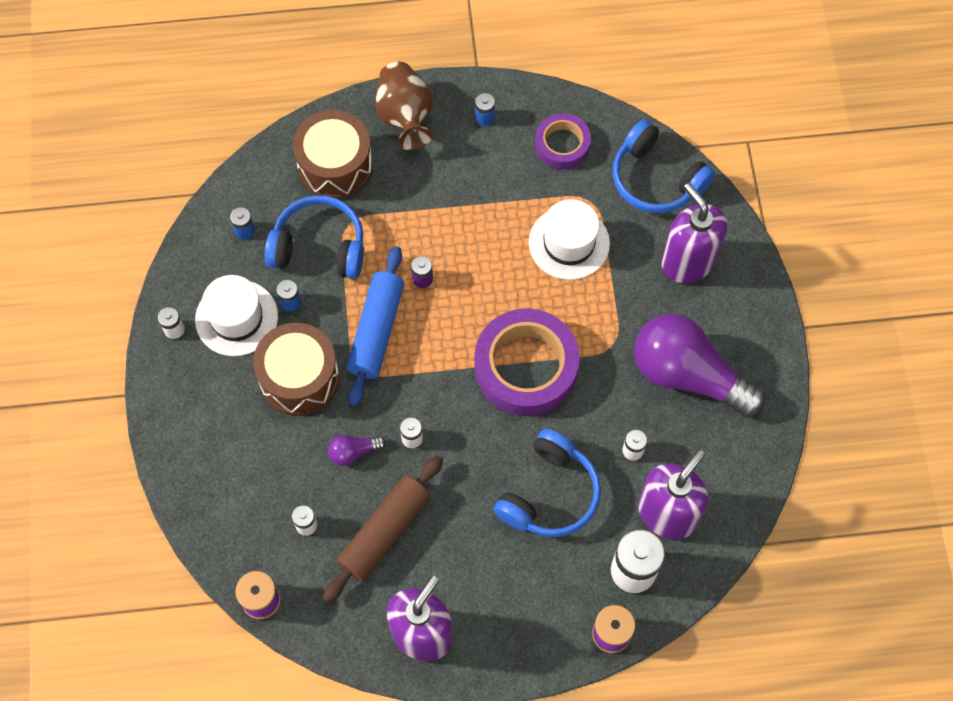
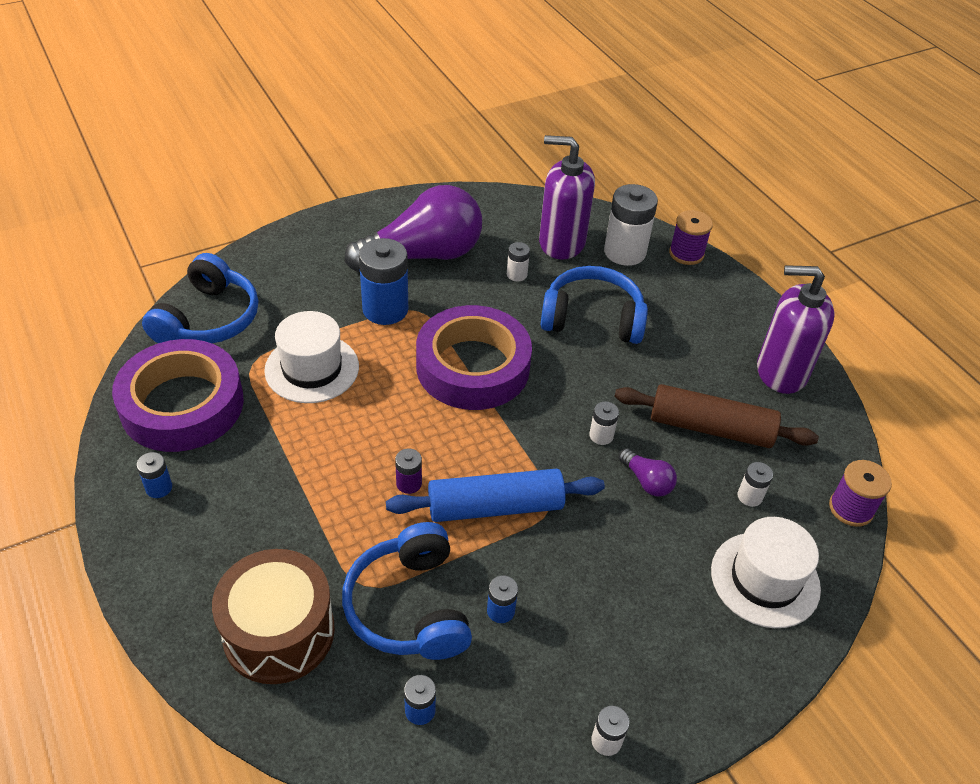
camera: 115 degrees left, 20 degrees down
white hat [195,275,278,356] -> white hat moved to [711,517,821,628]
brown drum [253,323,339,416] -> none
brown vase [375,62,433,150] -> none
purple tape [535,113,591,169] -> purple tape [112,339,244,452], size x1.77
purple light bulb [634,314,765,417] -> purple light bulb turned 120 degrees counterclockwise [345,185,482,273]
purple soap dispenser [661,183,727,283] -> none
none -> blue battery [359,238,408,325]

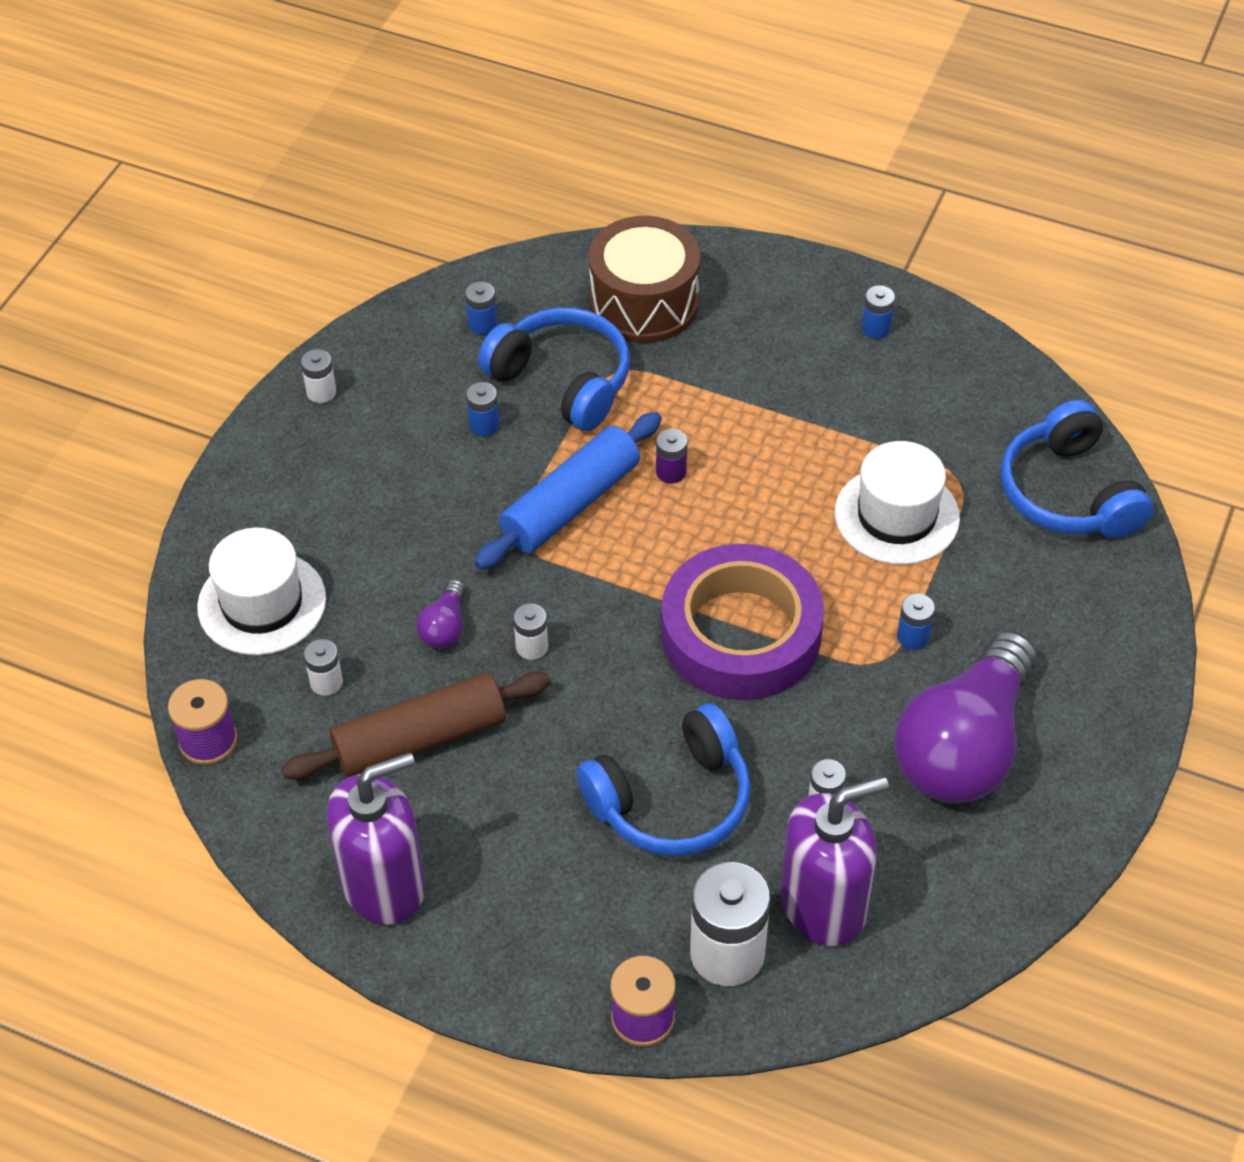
camera: 145 degrees right, 5 degrees up
purple tape [112,339,244,452] -> none
blue battery [359,238,408,325] -> blue battery [897,594,935,650], size x0.48
purple light bulb [619,448,677,497] -> purple light bulb turned 90 degrees counterclockwise [416,579,466,649]

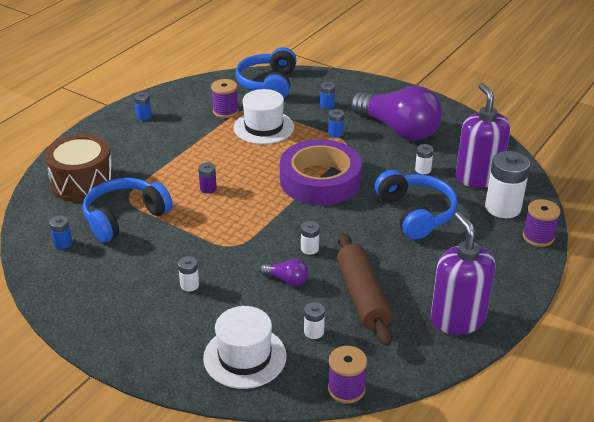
camera: 80 degrees left, 15 degrees down
white battery [301,349,336,403] -> white battery moved to [178,256,199,291]
blue battery [466,382,499,436] -> blue battery moved to [320,82,335,109]
blue rolling pin [474,412,662,570] -> none
blue headphones [1001,400,1154,538] -> blue headphones turned 105 degrees clockwise [235,47,297,98]
none -> purple spool [211,79,239,118]

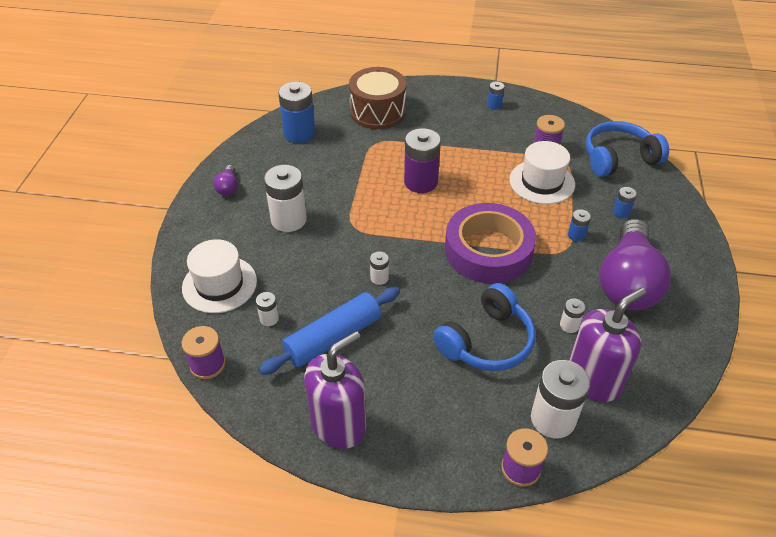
camera: 65 degrees right, 10 degrees up
blue battery [49,216,72,249] -> blue battery [278,82,315,143], size x2.09
blue headphones [83,178,172,243] -> none
white battery [178,256,199,291] -> white battery [264,165,307,232], size x2.09
purple battery [198,162,217,194] -> purple battery [404,128,441,193], size x2.09
purple light bulb [260,259,309,286] -> purple light bulb moved to [214,165,238,196]
brown rolling pin [337,233,392,346] -> blue rolling pin [259,287,400,375]

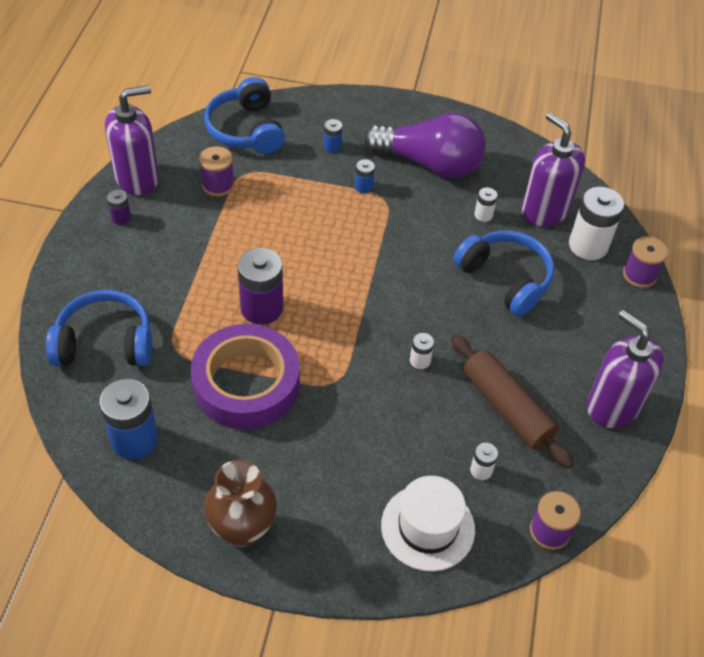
camera: 90 degrees left, 5 degrees up
purple light bulb [214,165,238,196] -> brown vase [204,459,277,547]
blue rolling pin [259,287,400,375] -> brown rolling pin [451,334,574,469]
white battery [264,165,307,232] -> none
brown drum [349,67,406,129] -> blue headphones [46,290,152,366]
purple tape [445,203,536,284] -> purple tape moved to [191,324,300,429]
blue battery [487,81,505,110] -> purple battery [107,190,131,225]
white hat [509,141,575,204] -> none
none -> purple soap dispenser [105,85,159,195]

